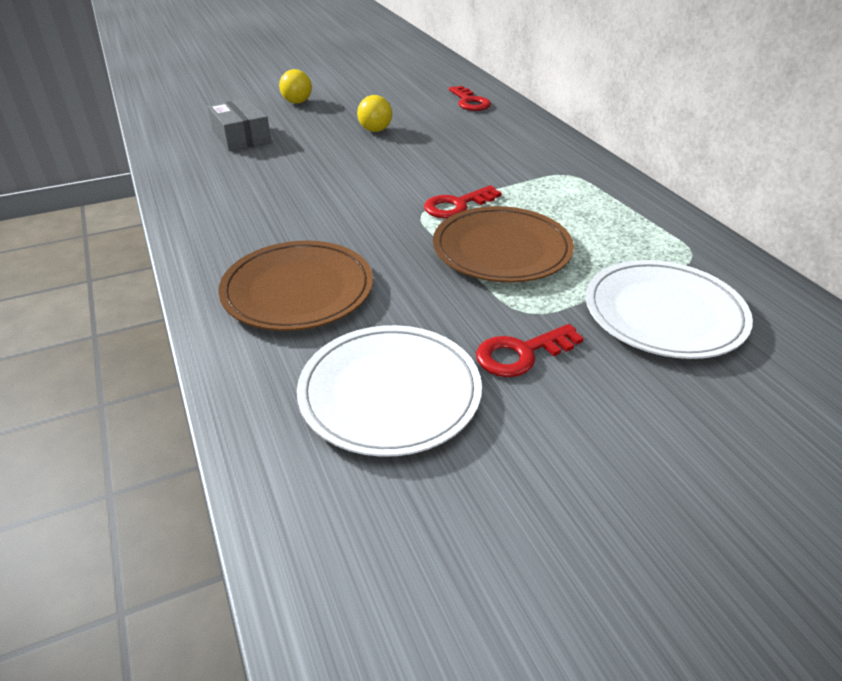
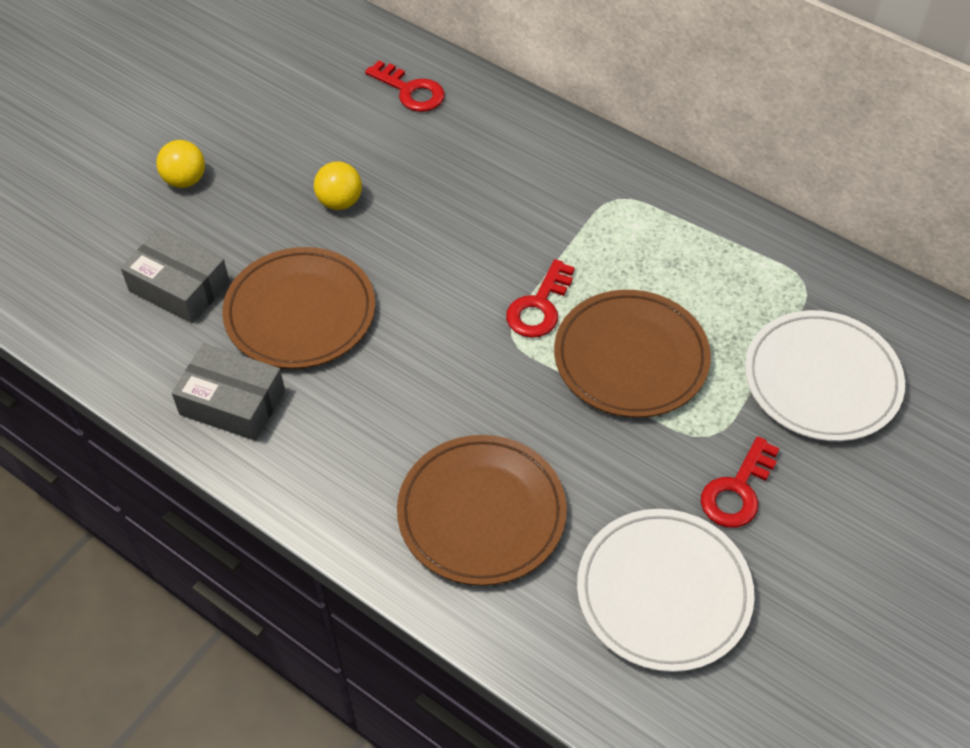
camera: 30 degrees left, 15 degrees up
none -> grey box [172,343,285,441]
none -> brown plate [222,247,375,369]

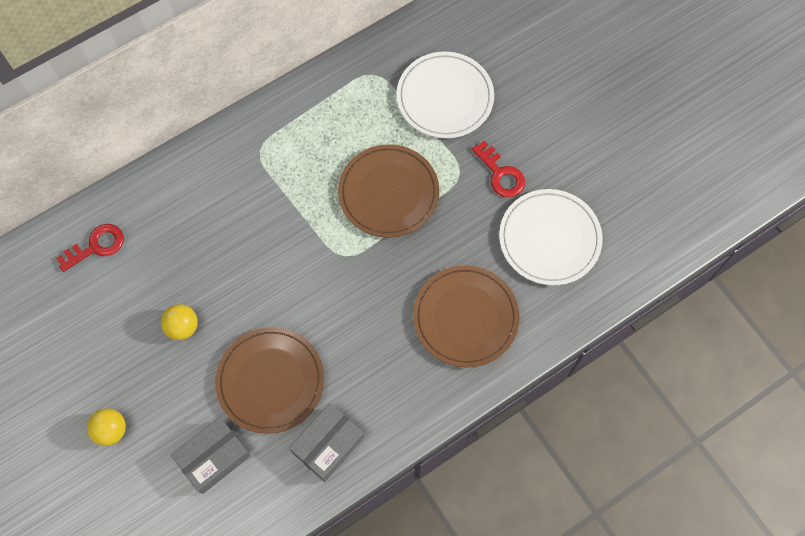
camera: 70 degrees left, 15 degrees up
red key [506,259,575,338] -> none

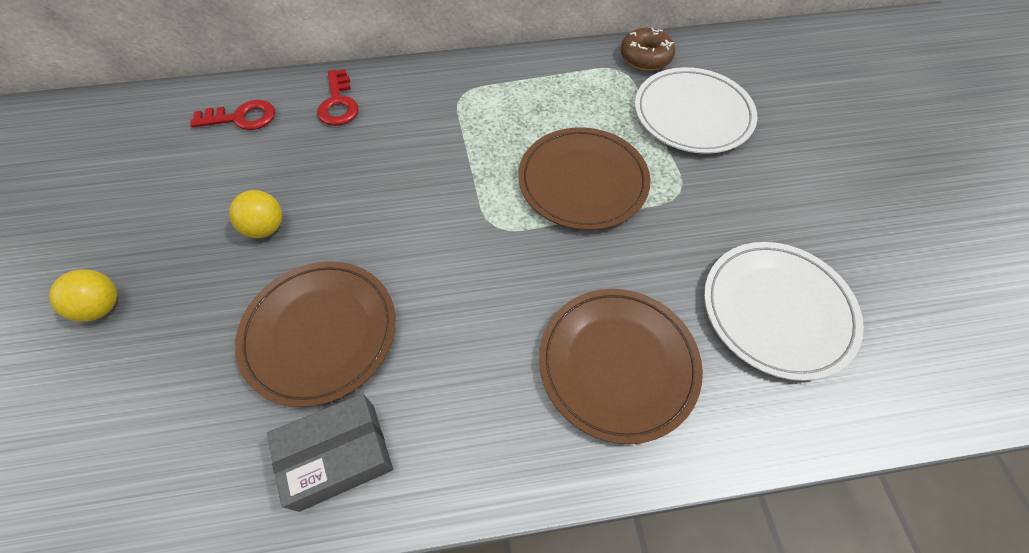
camera: 25 degrees right, 10 degrees down
grey box [171,417,251,494] -> none
red key [472,141,525,198] -> red key moved to [317,69,359,126]
none -> brown donut [621,28,675,71]

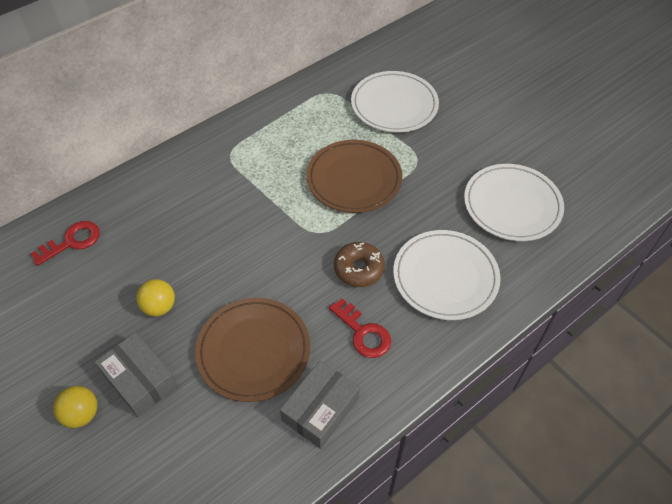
camera: 30 degrees left, 5 degrees down
red key [317,69,359,126] -> red key moved to [329,299,391,358]
brown plate [539,289,703,444] -> white plate [393,230,501,320]
brown donut [621,28,675,71] -> brown donut moved to [334,242,385,287]
none -> grey box [95,332,178,417]

